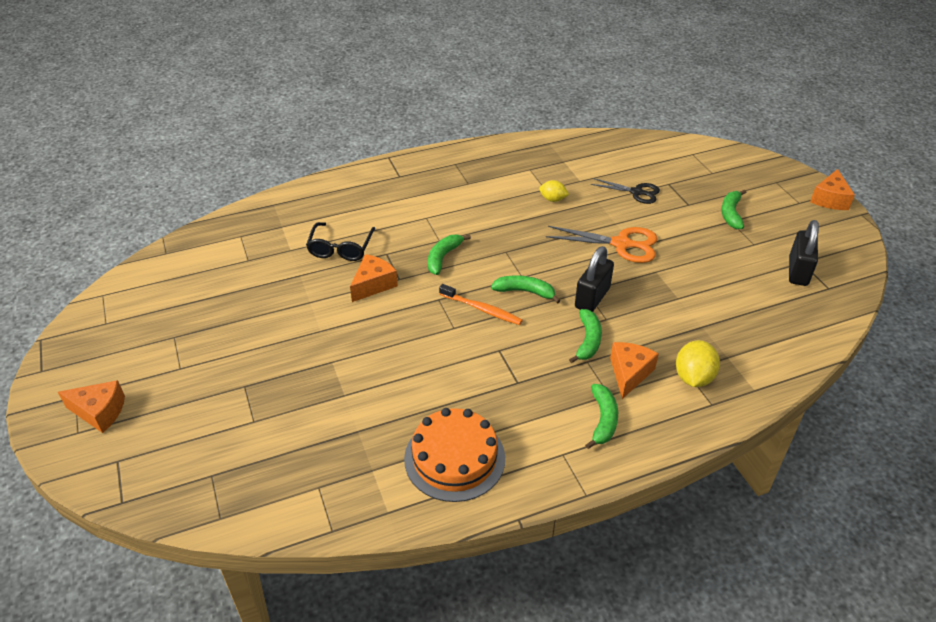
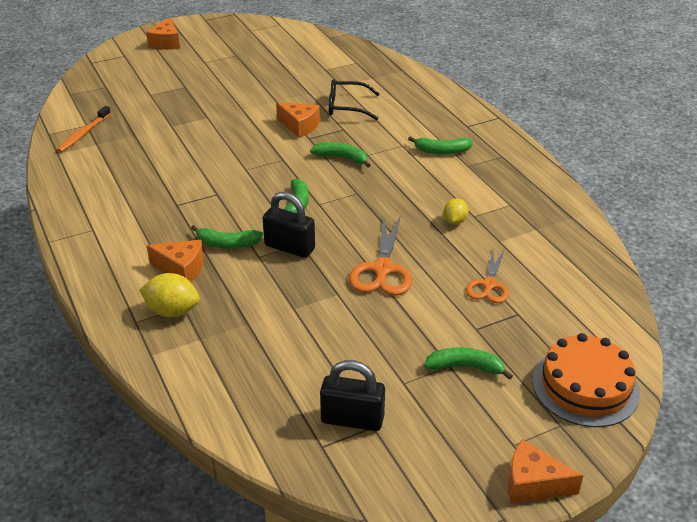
camera: 85 degrees right, 5 degrees down
orange cake [404,408,505,502] -> orange cake moved to [532,333,640,427]
orange toothbrush [439,284,523,325] -> orange toothbrush moved to [57,106,111,152]
green banana [585,384,618,449] -> green banana moved to [408,136,473,155]
black scissors [590,178,660,204] -> orange scissors [466,250,509,303]

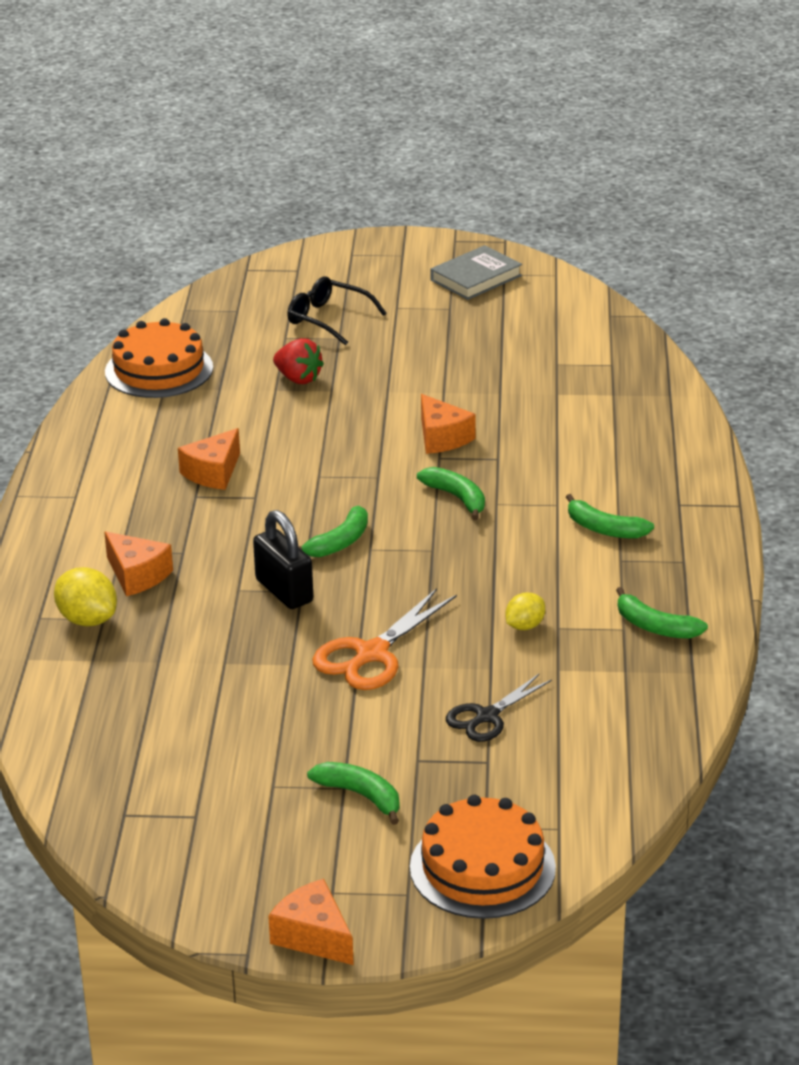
camera: 30 degrees right, 5 degrees down
orange toothbrush [57,106,111,152] -> orange cake [105,318,213,398]
orange cheese [146,18,180,50] -> orange cheese moved to [178,428,240,490]
green banana [191,225,263,249] -> green banana moved to [616,587,708,639]
black padlock [320,360,385,431] -> none
black glasses [329,79,380,120] -> black glasses moved to [287,277,387,345]
orange scissors [466,250,509,303] -> black scissors [446,674,552,742]
none -> red strawberry [273,338,324,384]
none -> grey book [430,245,522,300]

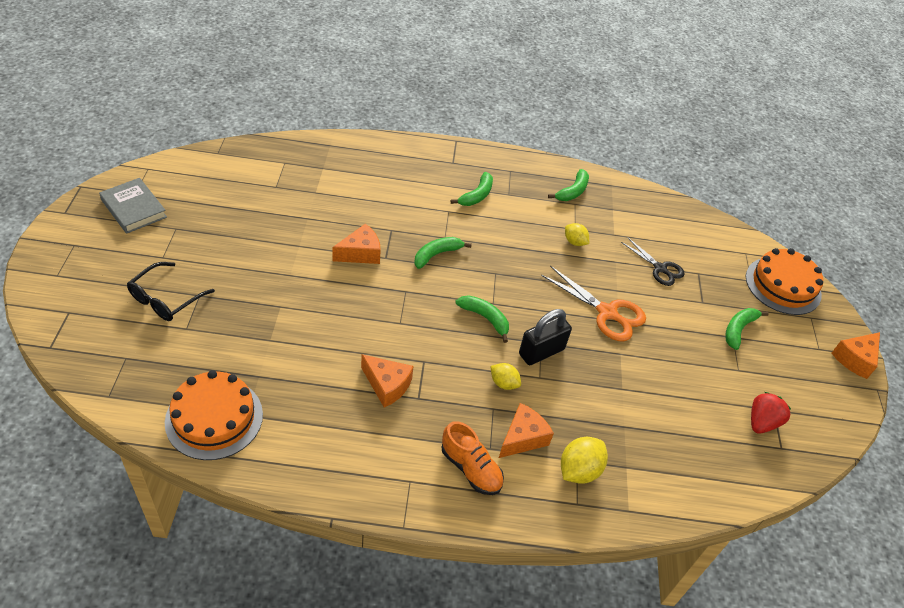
camera: 95 degrees left, 15 degrees up
red strawberry [273,338,324,384] -> red strawberry moved to [751,392,791,434]
none -> orange shoe [442,421,504,495]
none -> yellow lemon [490,363,521,390]

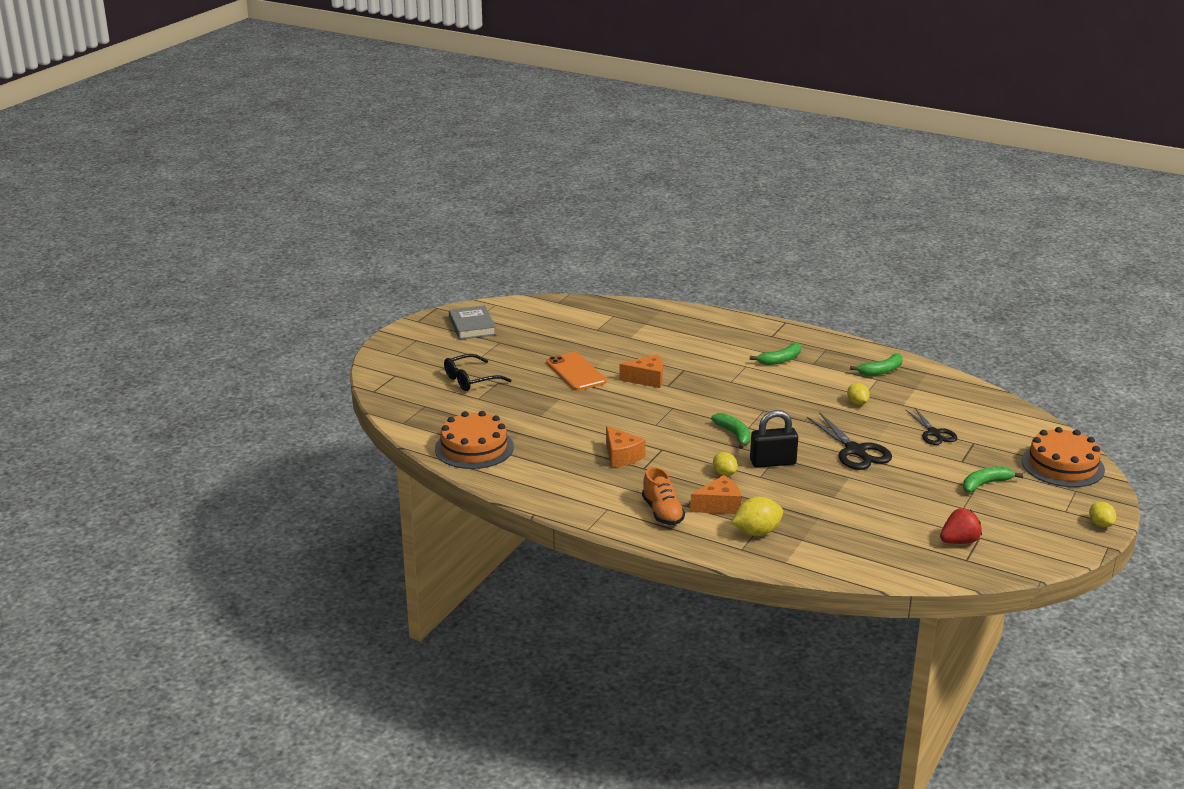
camera: 30 degrees right, 20 degrees down
green banana [414,237,472,269] -> none
orange scissors [541,266,646,341] -> black scissors [807,412,892,470]
orange cheese [832,332,880,379] -> yellow lemon [1089,502,1116,527]
none -> orange phone [546,352,607,391]

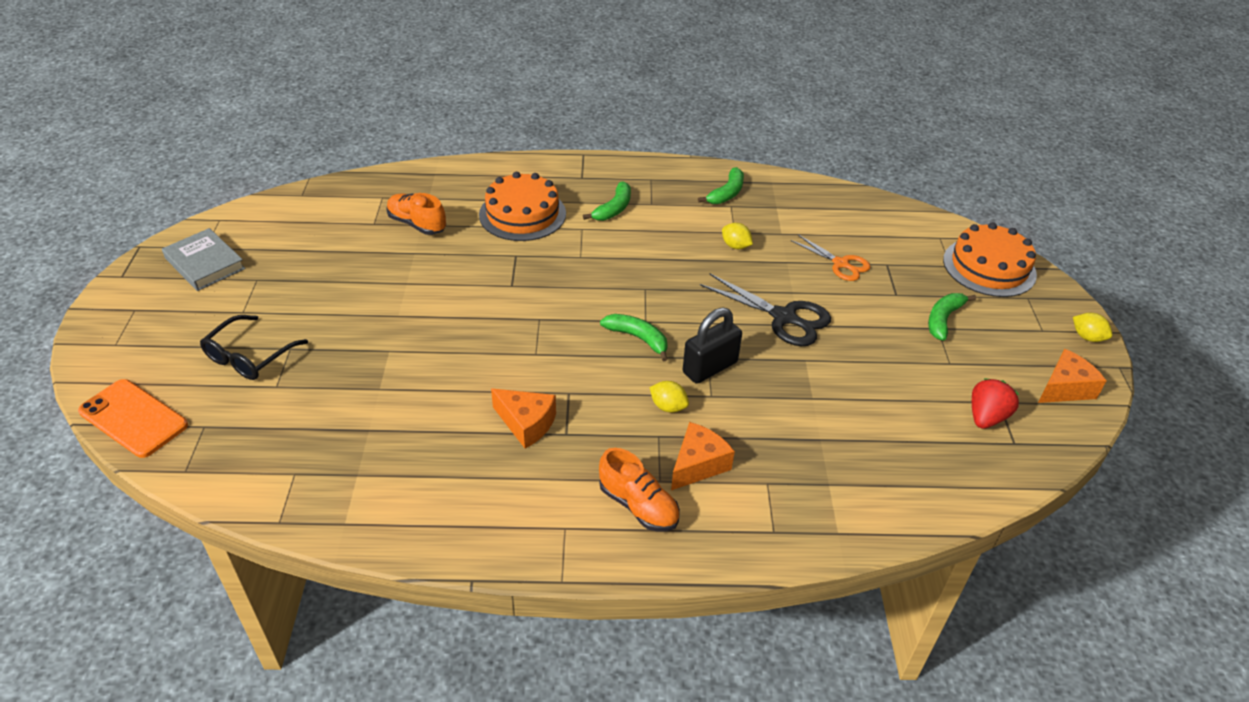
camera: 30 degrees left, 15 degrees up
orange cake [435,411,514,469] -> orange cake moved to [479,172,566,241]
orange phone [546,352,607,391] -> orange phone moved to [78,379,188,458]
orange cheese [619,355,663,388] -> orange cheese moved to [1038,349,1107,403]
yellow lemon [732,497,783,536] -> none
black scissors [906,407,957,445] -> orange scissors [790,234,871,281]
none -> orange shoe [386,193,446,235]

